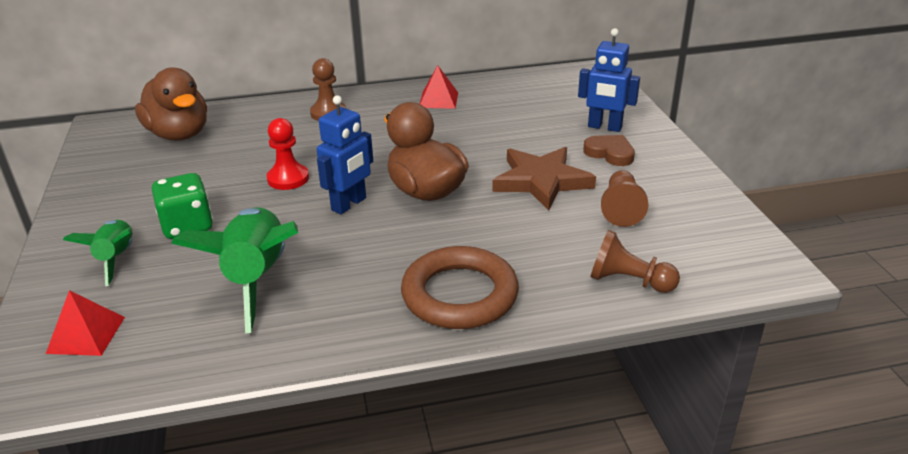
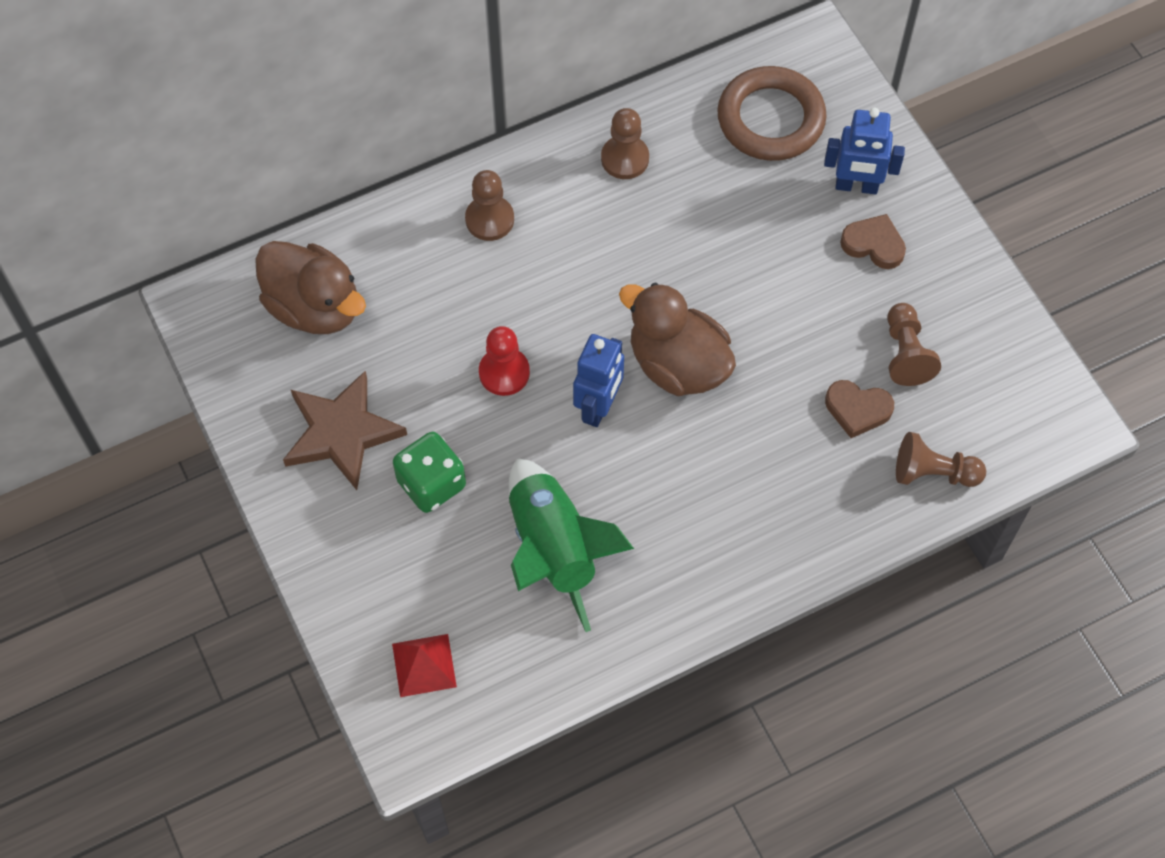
camera: 15 degrees left, 30 degrees up
green rocket [63,220,132,286] -> none
brown ring [401,246,519,329] -> brown ring moved to [717,66,827,161]
red pyramid [420,65,458,109] -> brown pawn [601,108,649,179]
brown star [492,147,596,211] -> brown star moved to [283,371,407,490]
none -> brown heart [825,380,894,438]

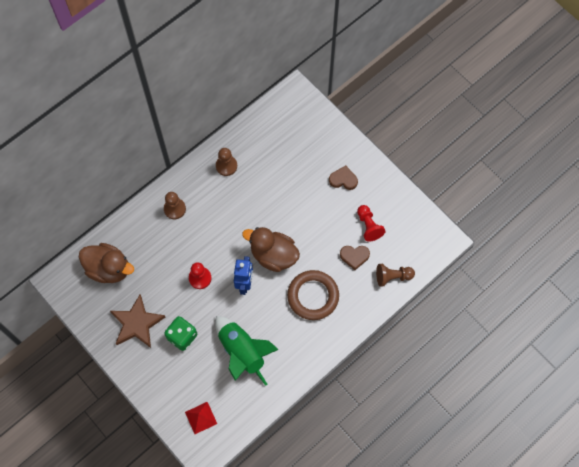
camera: 15 degrees left, 5 degrees up
brown ring [717,66,827,161] -> brown ring moved to [287,270,339,320]
blue robot [824,107,905,194] -> none
brown pawn [887,303,941,386] -> red pawn [357,205,386,242]

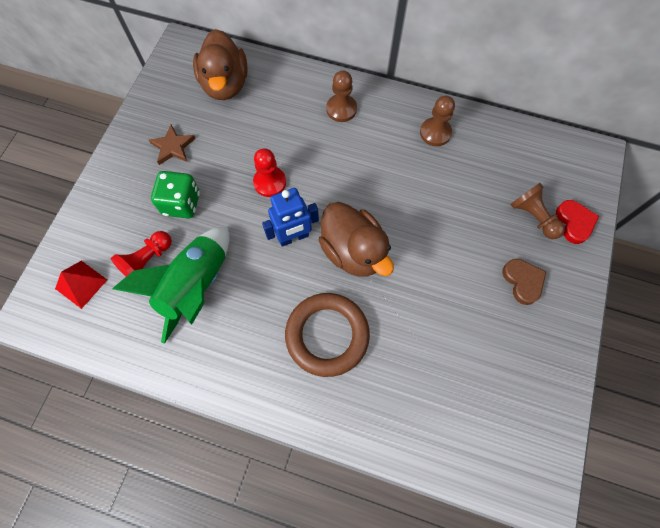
camera: 60 degrees right, 0 degrees up
brown star [110,295,166,348] -> brown star [149,125,196,165], size x0.59
brown duck [242,227,300,272] -> brown duck turned 150 degrees clockwise [318,202,394,277]
brown heart [340,246,370,270] -> none
red pawn [357,205,386,242] -> red pawn moved to [111,231,172,277]
brown pawn [376,264,415,287] -> brown pawn moved to [510,183,565,239]
none -> red heart [556,200,599,244]

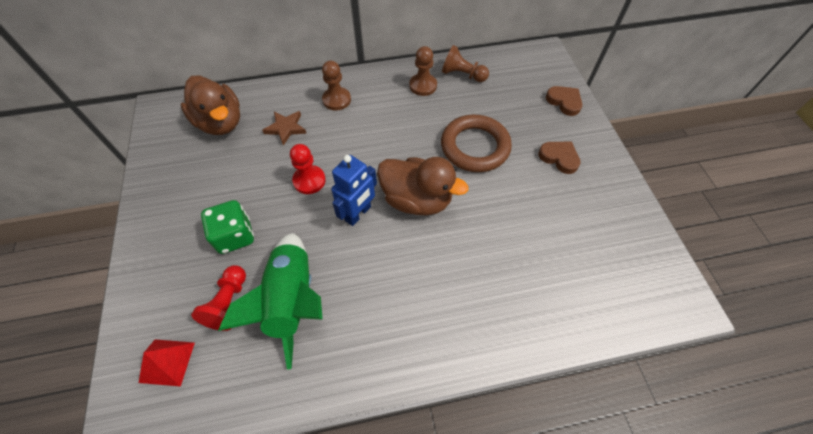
camera: 30 degrees left, 10 degrees down
brown star [149,125,196,165] -> brown star moved to [262,111,306,146]
brown ring [285,293,370,377] -> brown ring moved to [441,115,512,172]
brown pawn [510,183,565,239] -> brown pawn moved to [442,45,489,82]
red heart [556,200,599,244] -> brown heart [546,86,582,116]

